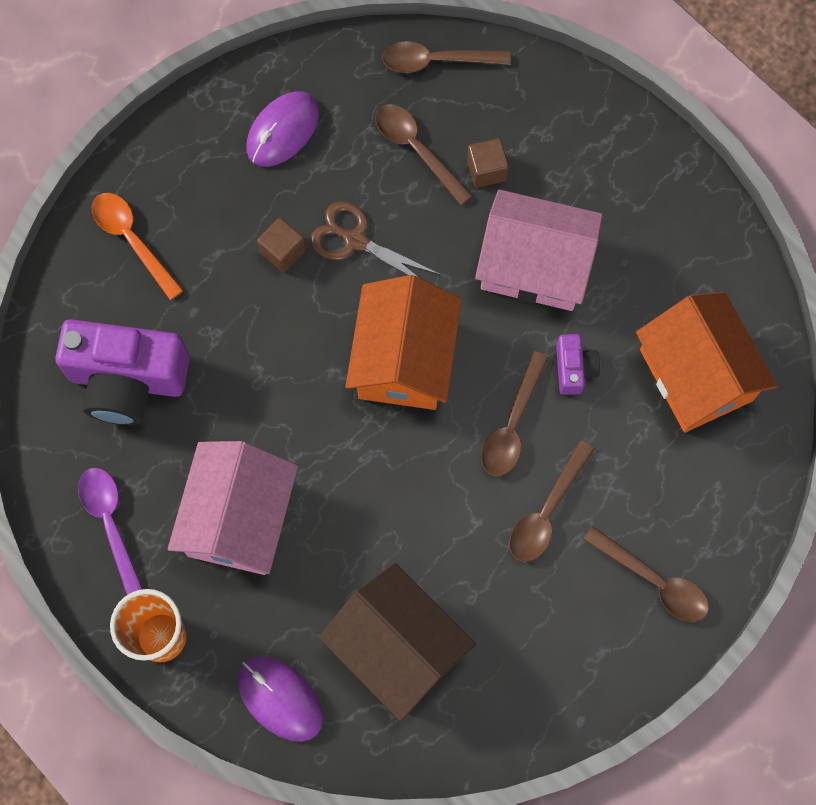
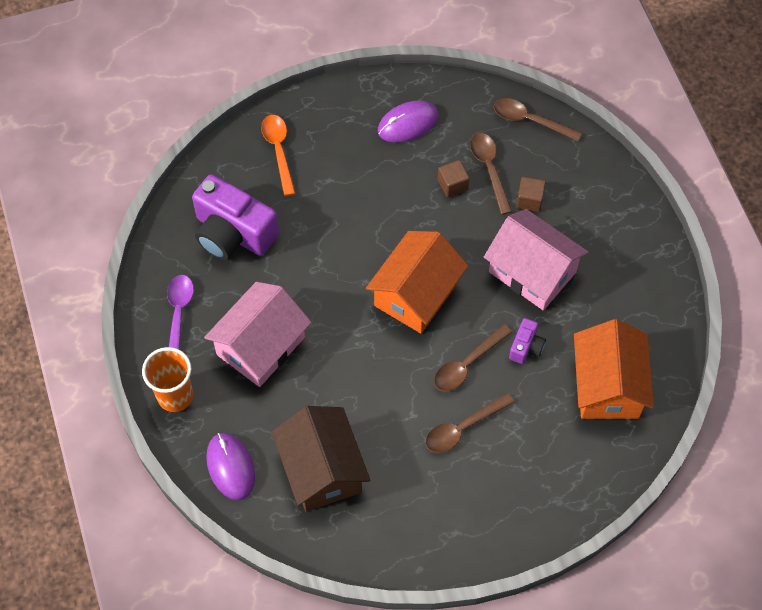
camera: 25 degrees right, 10 degrees down
brown cube [257,218,306,272] -> brown cube moved to [438,160,470,197]
brown scissors [310,201,441,277] -> none
brown spoon [583,526,709,622] -> none

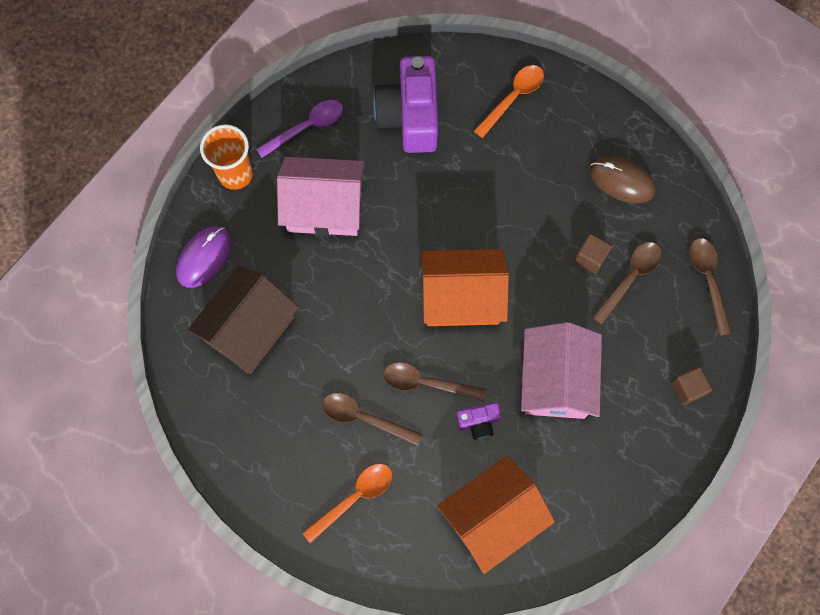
camera: 55 degrees right, 10 degrees up
purple mouse [378,101,439,142] -> brown mouse [589,156,656,204]
brown cube [516,177,546,212] -> brown cube moved to [671,367,712,405]
none -> orange spoon [302,464,392,543]

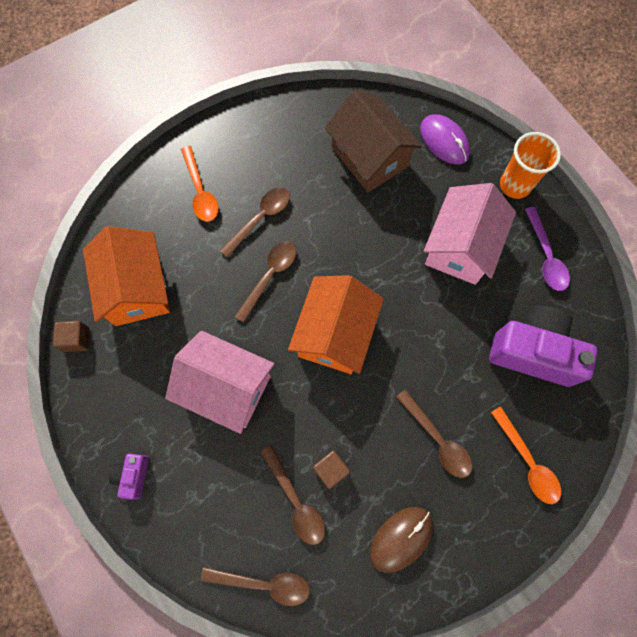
camera: 110 degrees right, 0 degrees up
purple camera [456,402,501,440] -> purple camera moved to [109,453,149,500]
brown cube [671,367,712,405] -> brown cube moved to [53,321,89,352]
none -> brown spoon [396,390,473,478]

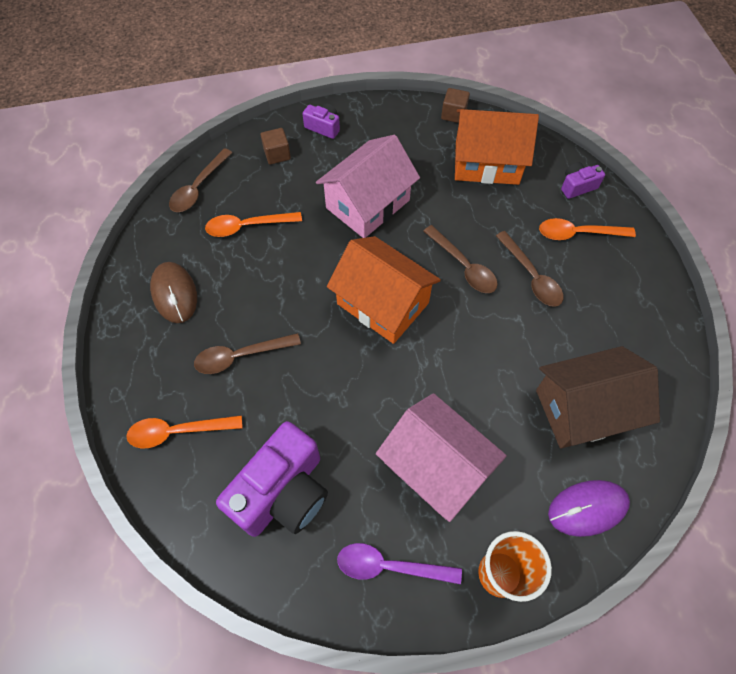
camera: 110 degrees right, 10 degrees down
brown spoon [261,445,325,545] -> orange spoon [205,212,302,237]
brown cube [313,450,350,489] -> brown cube moved to [261,128,291,165]
none -> purple camera [561,162,605,199]

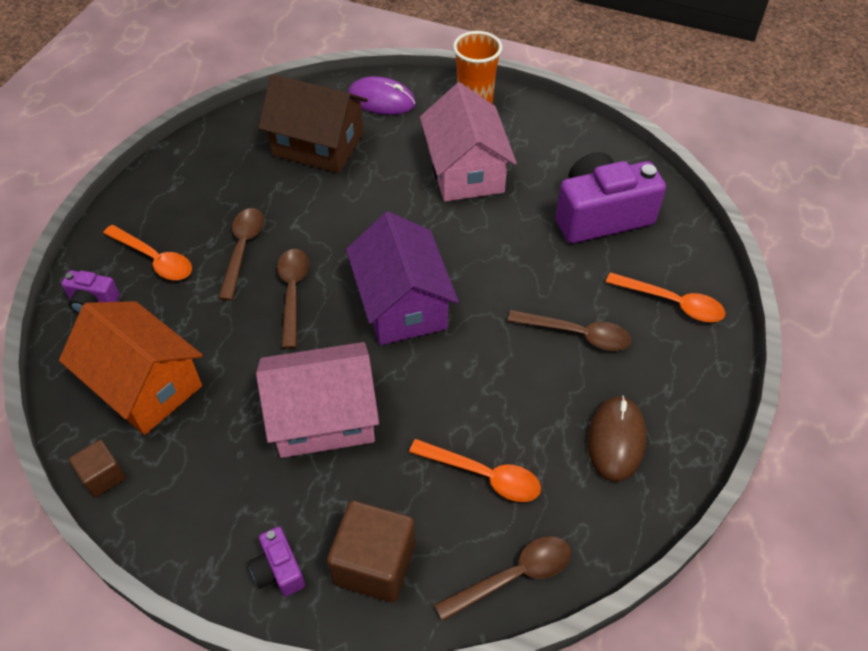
camera: 145 degrees left, 10 degrees down
brown cube [261,128,291,165] -> brown cube [327,500,415,603], size x1.77
orange house [327,236,441,344] -> purple house [346,212,459,345]
purple spoon [337,543,462,584] -> none

